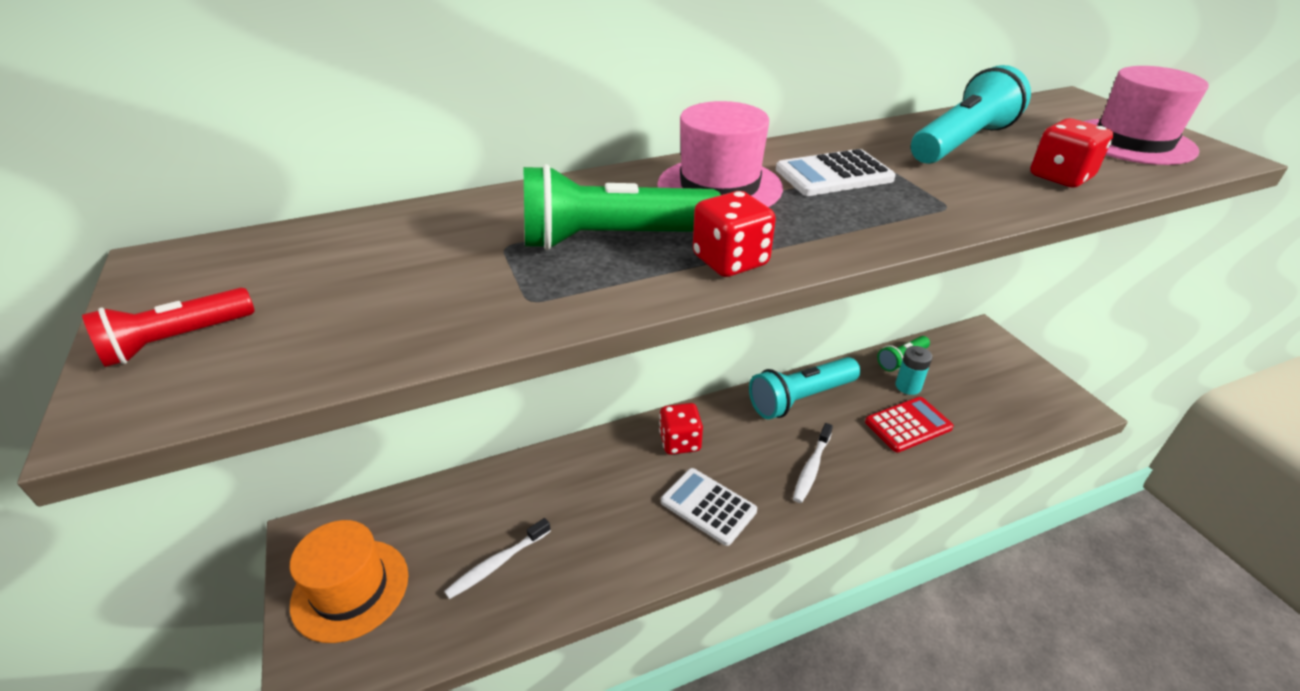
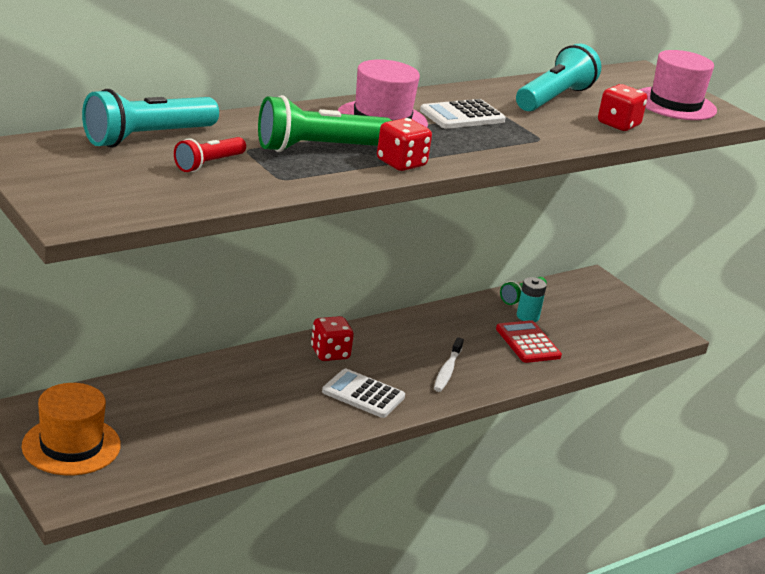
camera: 15 degrees left, 10 degrees down
red flashlight [82,288,255,367] -> red flashlight moved to [174,137,246,172]
white toothbrush [444,518,551,599] -> none
turquoise flashlight [749,357,860,419] -> turquoise flashlight moved to [82,89,219,148]
red calculator [865,397,954,452] -> red calculator turned 75 degrees counterclockwise [496,320,562,363]

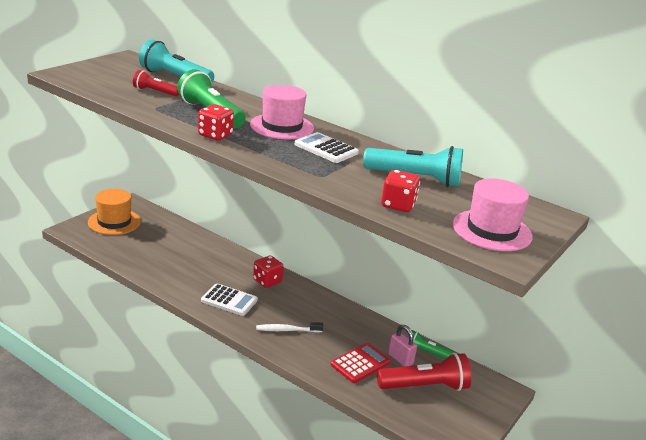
camera: 70 degrees right, 0 degrees up
white calculator [322,369,405,418] -> white calculator turned 105 degrees clockwise [201,284,258,316]
turquoise battery [517,277,546,322] -> pink padlock [388,325,417,367]
none -> red flashlight [377,353,471,391]

